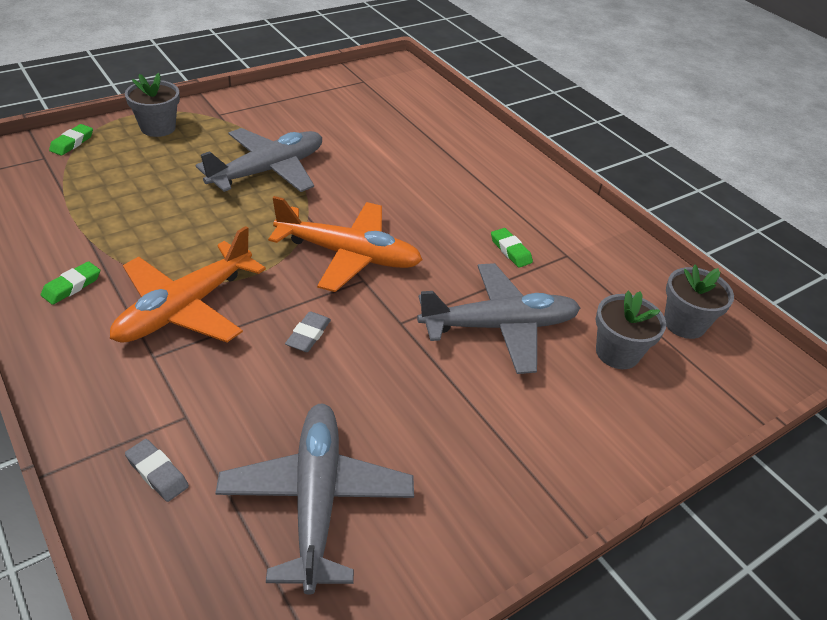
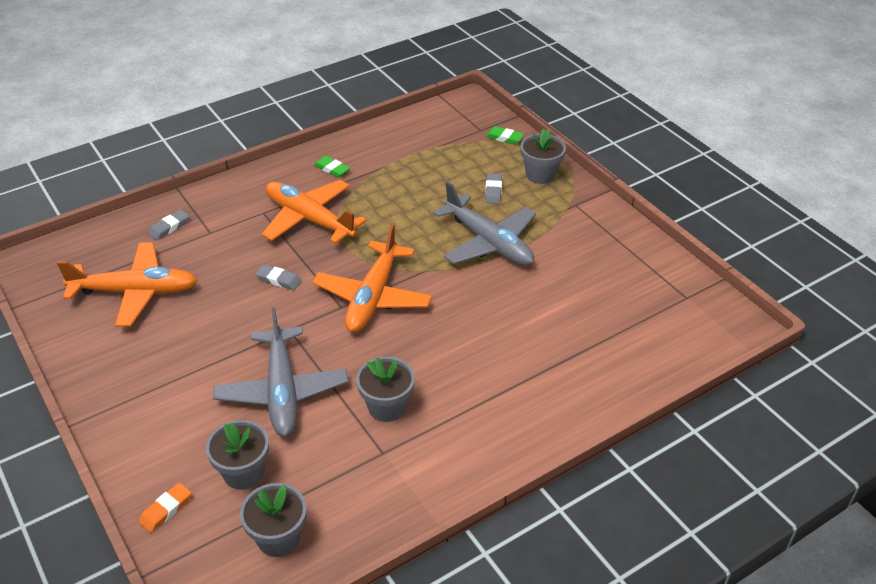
camera: 95 degrees right, 0 degrees up
grey plane [215,404,414,595] -> orange plane [57,242,197,327]
green eraser [491,228,533,268] -> grey flower pot [356,356,415,422]
none -> orange eraser [139,482,192,533]
none -> grey eraser [485,173,502,204]

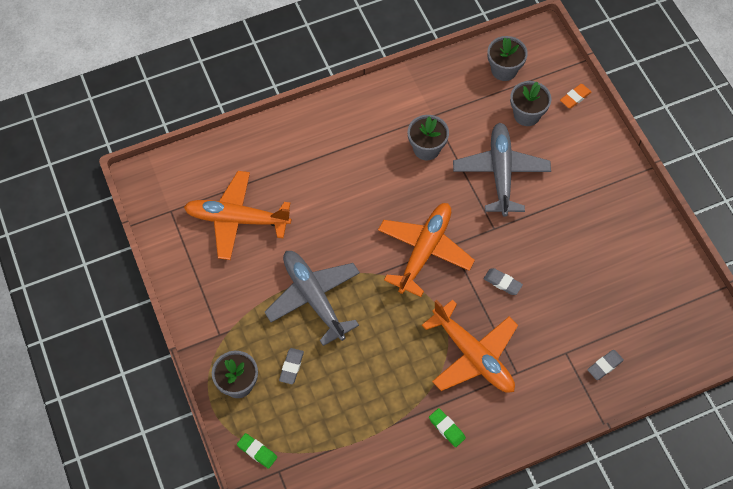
camera: 170 degrees left, 20 degrees up
orange plane [57,242,197,327] -> orange plane moved to [184,171,291,260]

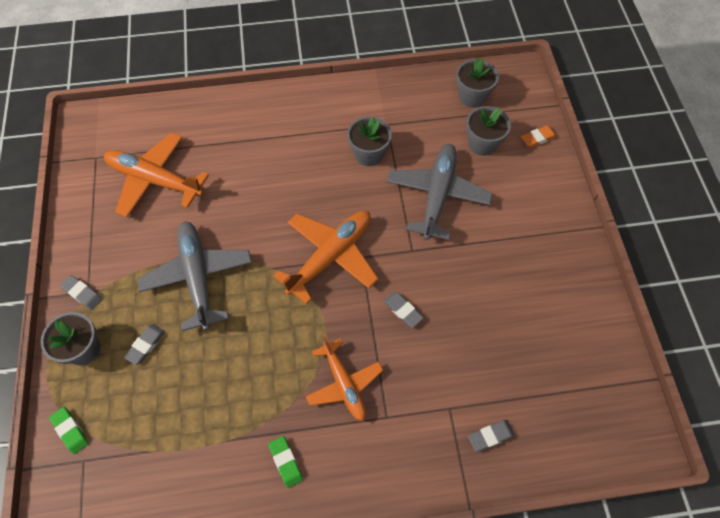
camera: 15 degrees right, 0 degrees up
orange plane [422,300,518,393] -> orange plane [306,336,383,421], size x0.67
none -> grey eraser [60,275,102,310]

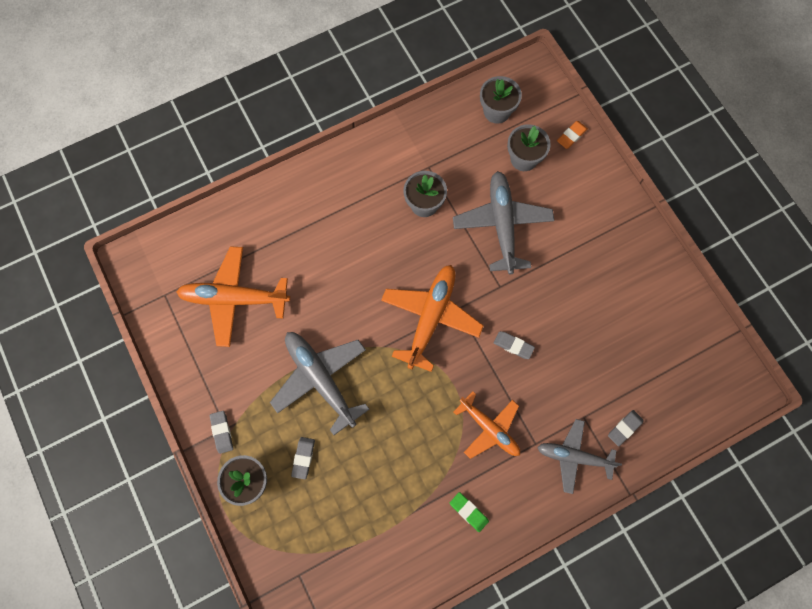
camera: 20 degrees left, 10 degrees up
green eraser [49,407,89,454] -> none
grey eraser [60,275,102,310] -> grey eraser turned 60 degrees clockwise [210,411,233,454]
none -> grey plane [537,419,622,494]

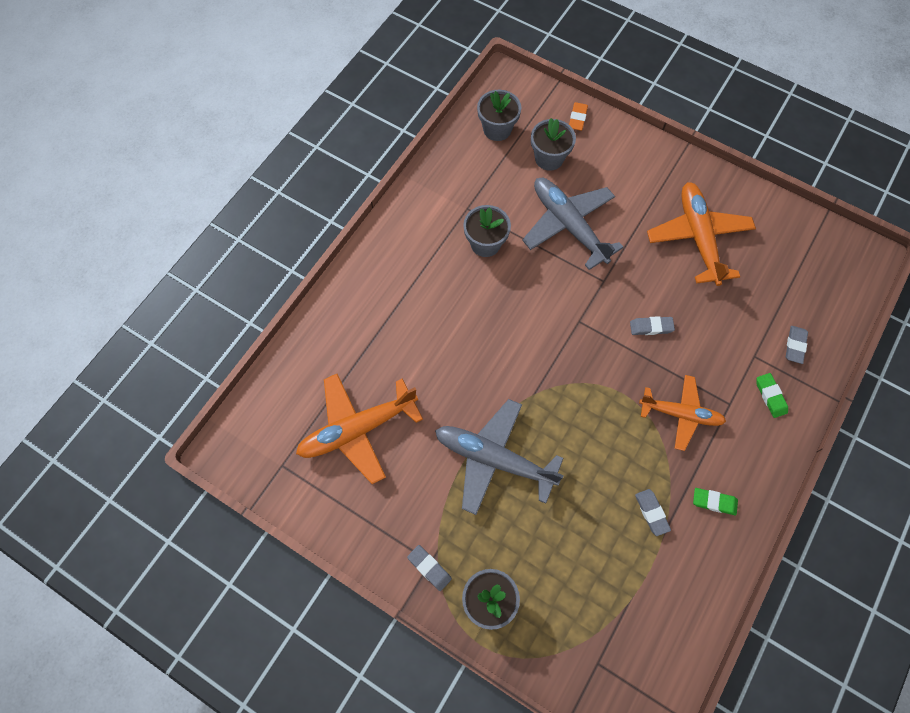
camera: 30 degrees left, 5 degrees down
grey eraser [291,437,315,479] -> grey eraser moved to [635,489,671,536]
orange plane [381,265,484,372] -> orange plane moved to [647,182,756,286]
grey plane [537,419,622,494] -> green eraser [756,373,788,418]

